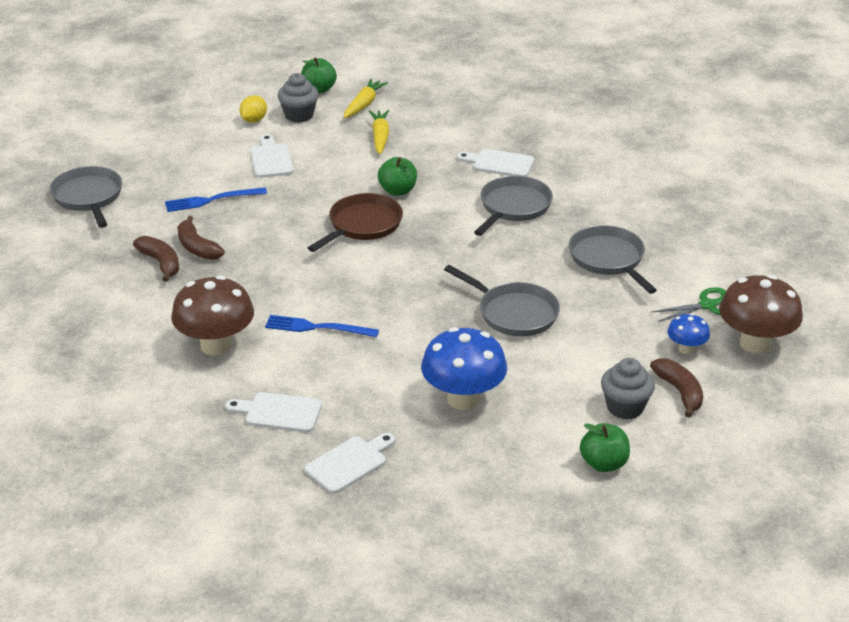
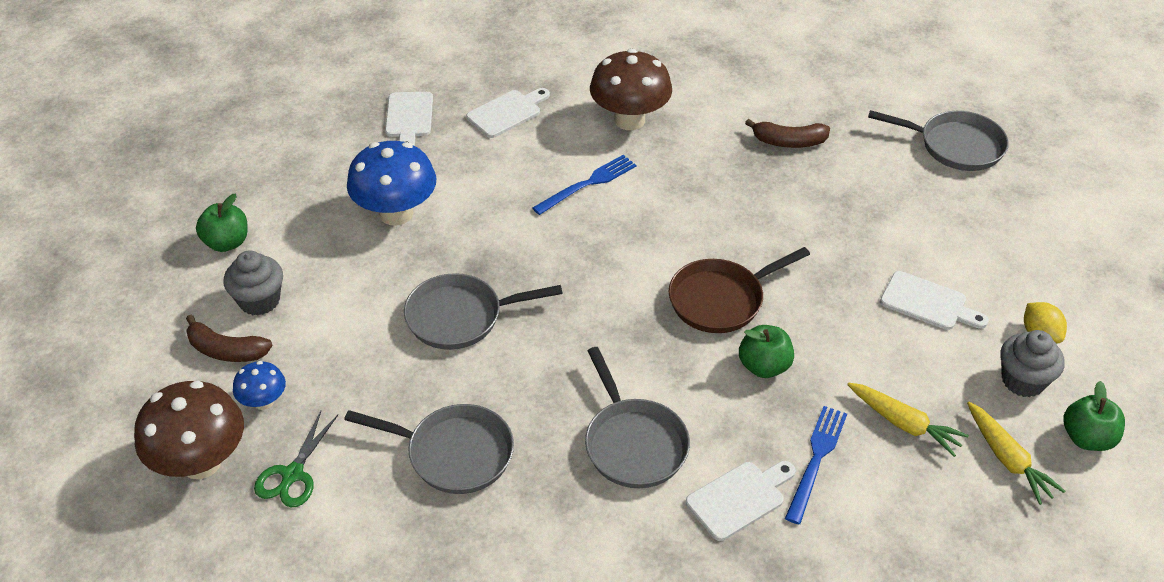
camera: 130 degrees right, 10 degrees up
blue fork [165,187,267,212] -> blue fork moved to [785,406,847,524]
brown banana [177,216,225,260] -> none
brown pan [308,193,403,252] -> brown pan turned 75 degrees clockwise [669,247,810,333]

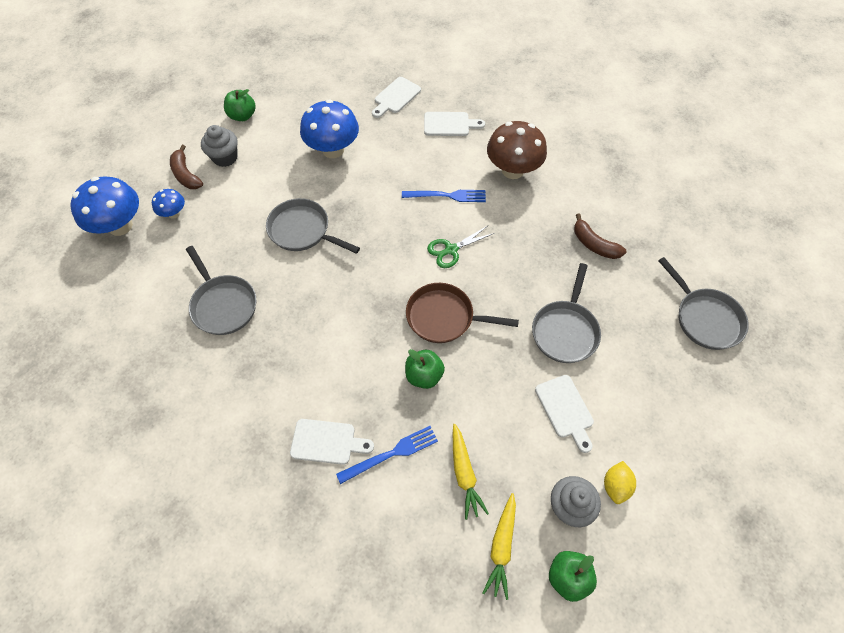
camera: 40 degrees right, 15 degrees up
brown mushroom [134,381,244,479] -> blue mushroom [70,177,139,236]
green scissors [254,411,338,507] -> green scissors moved to [427,226,495,268]
grey pan [585,347,690,488] -> grey pan moved to [532,263,601,363]

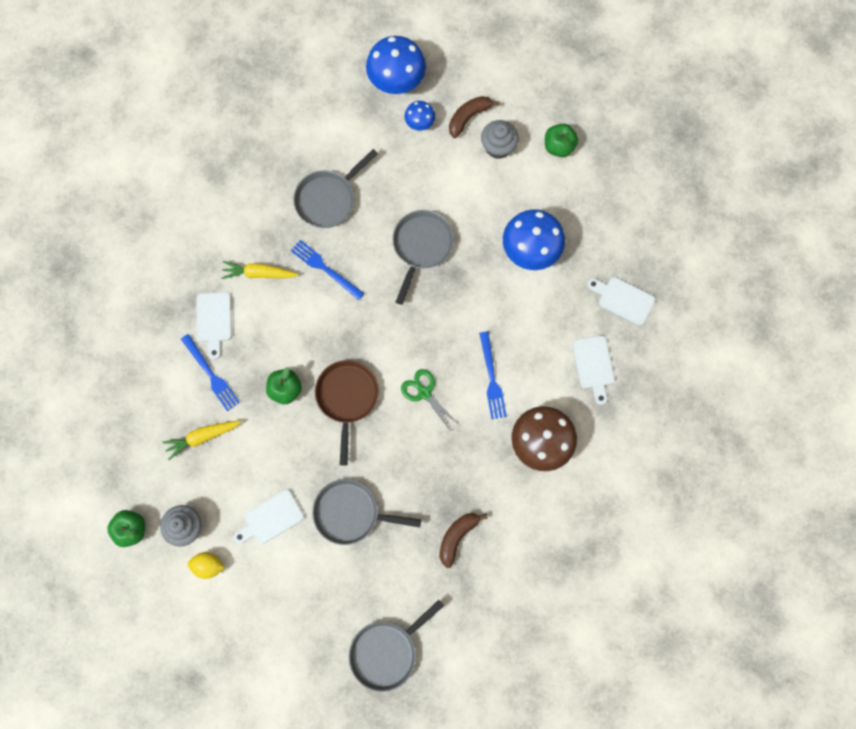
camera: 80 degrees right, 15 degrees up
yellow carrot [483,493,516,600] -> yellow carrot moved to [221,261,299,279]
none -> blue fork [291,240,364,300]

